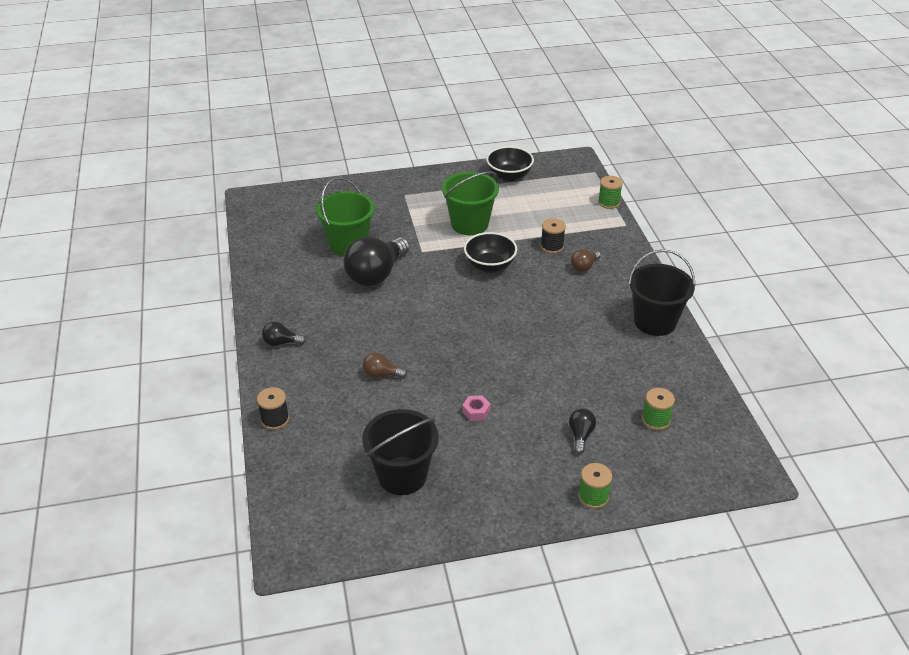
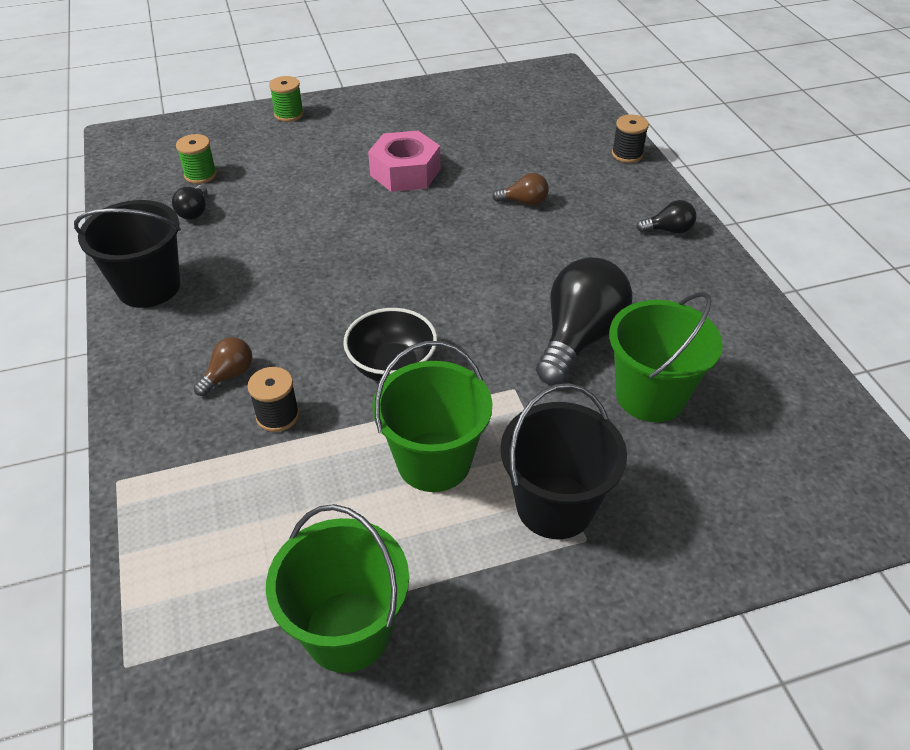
camera: 175 degrees right, 5 degrees up
black bucket [362,409,439,495] -> black bucket moved to [501,383,627,539]
pink nut [463,395,490,421] -> pink nut [368,131,440,192], size x2.23
black bowl [486,146,534,181] -> green bucket [266,504,409,673]
black light bulb [569,408,596,454] -> black light bulb moved to [172,185,207,220]
green spool [598,176,623,209] -> none

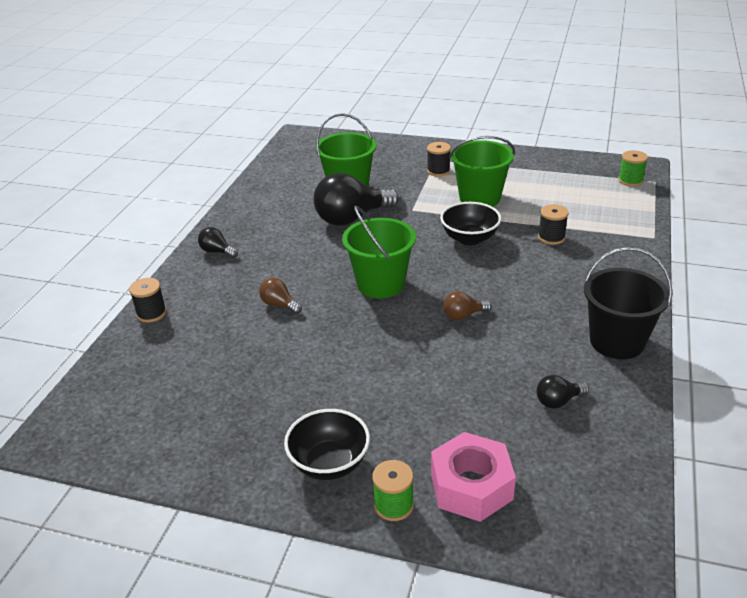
camera: 145 degrees left, 10 degrees down
black light bulb [172,185,207,220] -> black light bulb turned 150 degrees counterclockwise [537,375,589,409]
green spool [176,134,217,184] -> green spool moved to [618,150,648,187]
brown light bulb [194,337,252,396] -> brown light bulb moved to [443,291,492,320]
green bucket [266,504,409,673] -> green bucket moved to [342,206,416,298]
pink nut [368,131,440,192] -> pink nut moved to [431,432,516,522]
black bucket [501,383,627,539] -> black spool [427,142,451,177]
none -> black bowl [284,409,370,480]

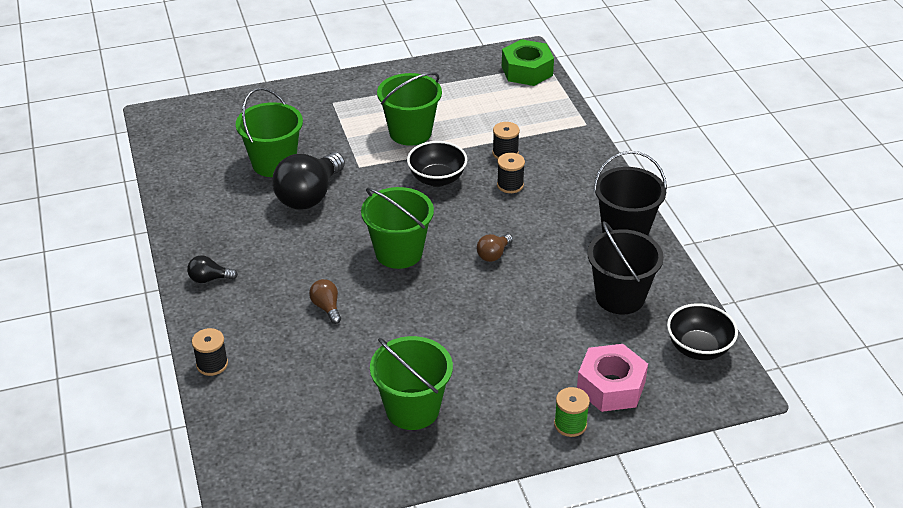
camera: 35 degrees left, 5 degrees up
brown light bulb [259,278,302,314] -> brown light bulb turned 60 degrees clockwise [309,279,341,324]
black bowl [284,409,370,480] -> black bowl moved to [667,303,738,360]
black spool [427,142,451,177] -> black spool moved to [497,153,525,193]
black light bulb [537,375,589,409] -> black bucket [587,221,664,314]
green spool [618,150,648,187] -> green nut [502,39,554,86]
none -> green bucket [370,336,453,430]

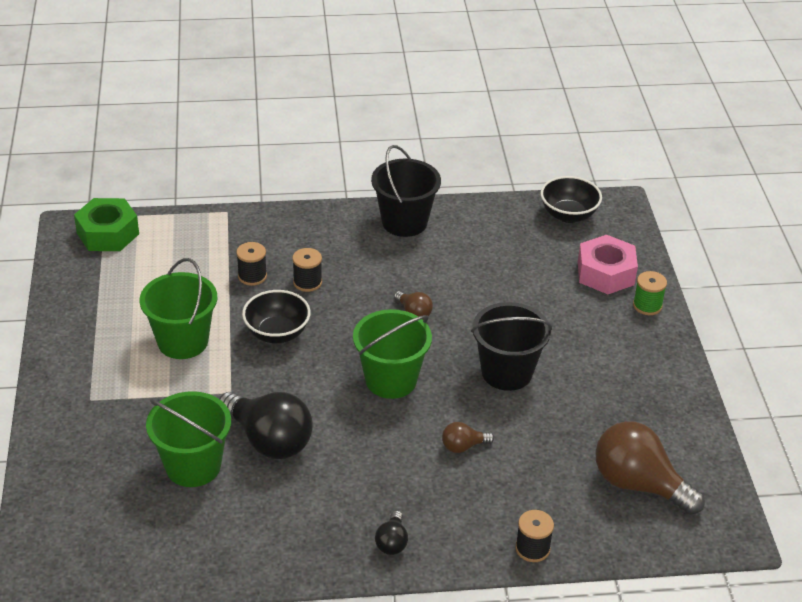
camera: 80 degrees left, 0 degrees up
green bucket [370,336,453,430] -> none
black bucket [587,221,664,314] -> black bucket moved to [471,302,552,391]
none -> brown light bulb [595,421,705,515]

